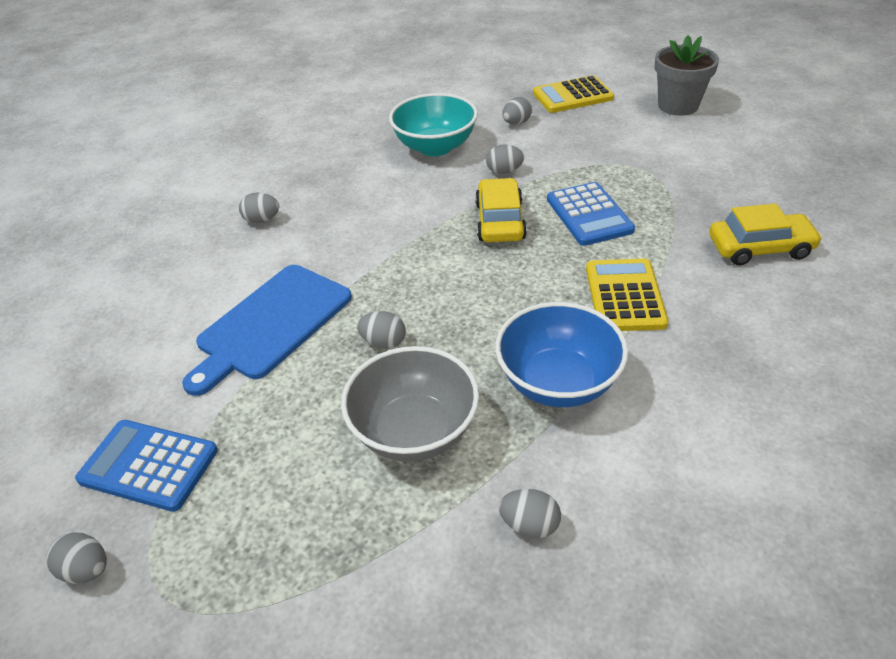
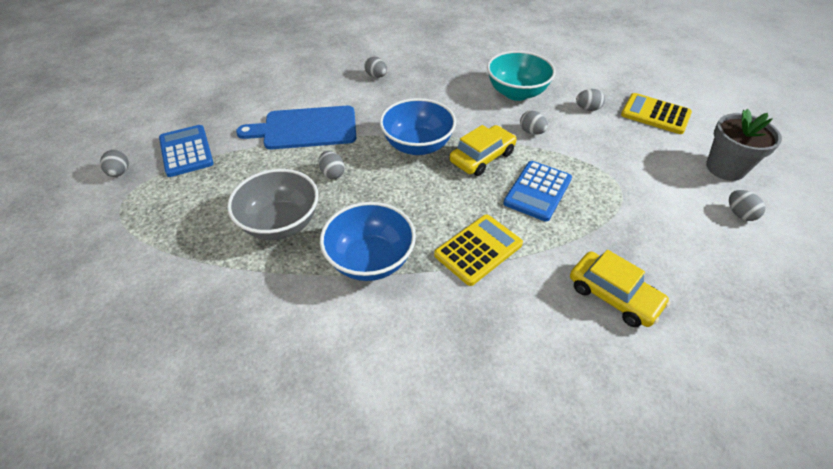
camera: 45 degrees right, 5 degrees up
grey egg [499,489,561,538] -> grey egg moved to [729,190,765,221]
none -> blue bowl [380,98,456,155]

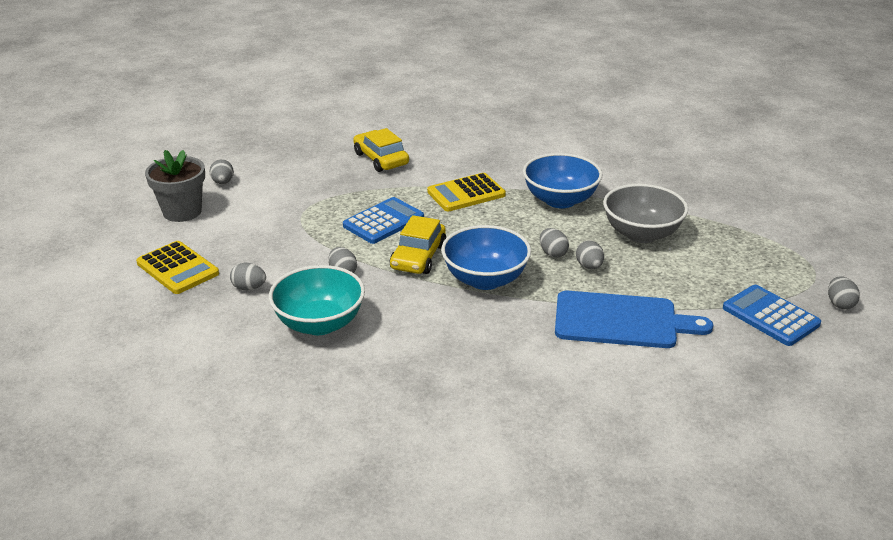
camera: 165 degrees left, 15 degrees down
blue calculator [159,125,214,177] -> blue calculator turned 150 degrees clockwise [723,285,821,346]
grey egg [364,57,387,78] -> grey egg moved to [540,228,569,258]
yellow car [450,125,517,176] -> yellow car turned 45 degrees counterclockwise [390,215,446,274]

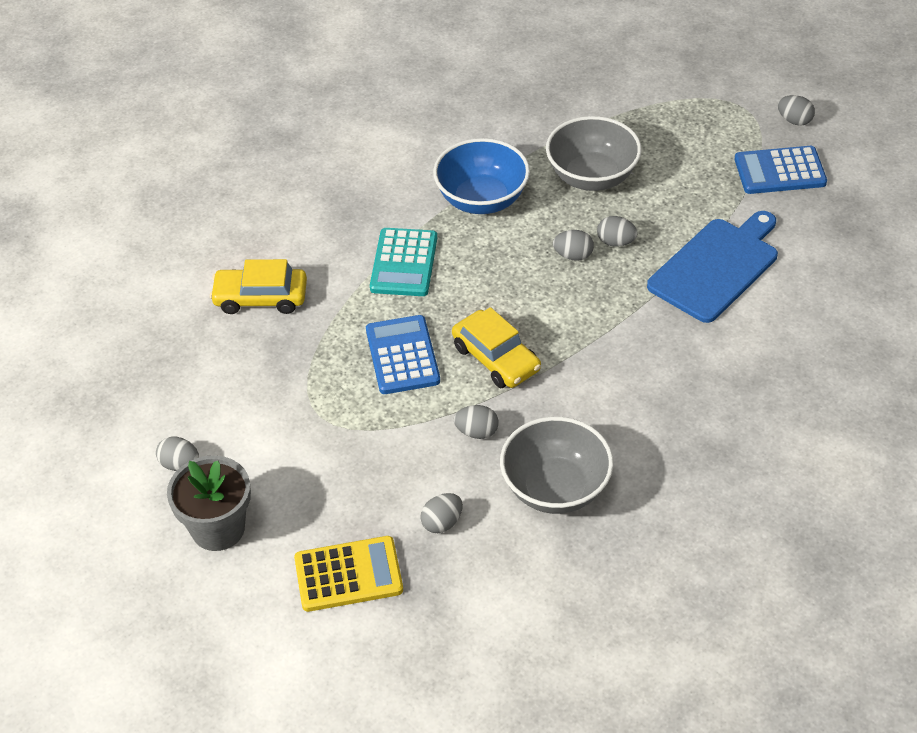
camera: 55 degrees left, 15 degrees up
turquoise bowl [269,265,365,335] -> grey bowl [500,417,613,514]
yellow calculator [427,173,506,211] -> turquoise calculator [370,228,437,296]
blue bowl [441,225,531,290] -> none

